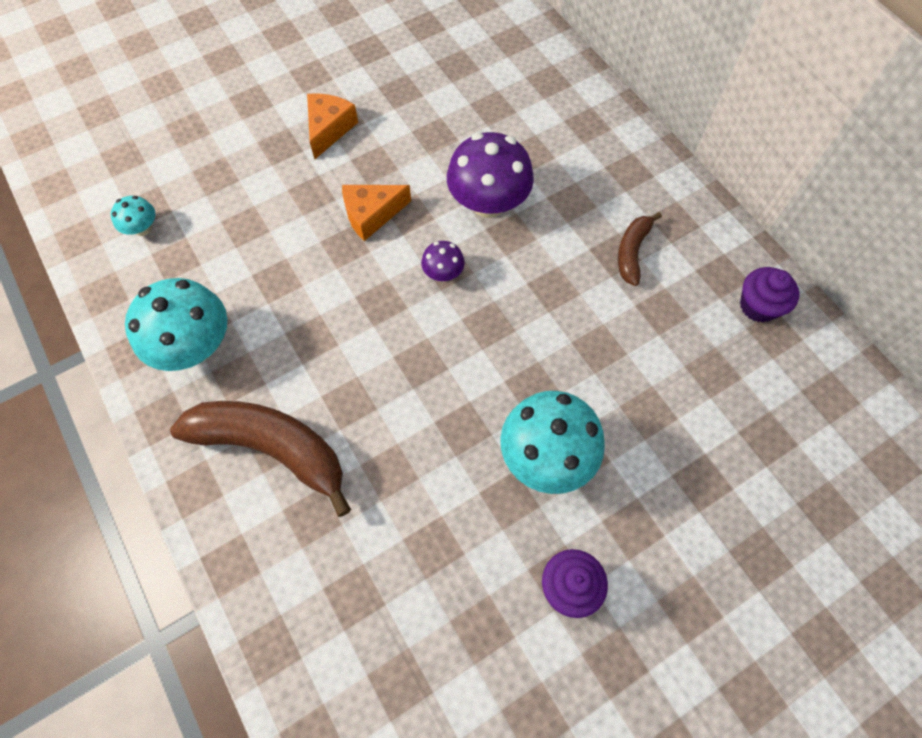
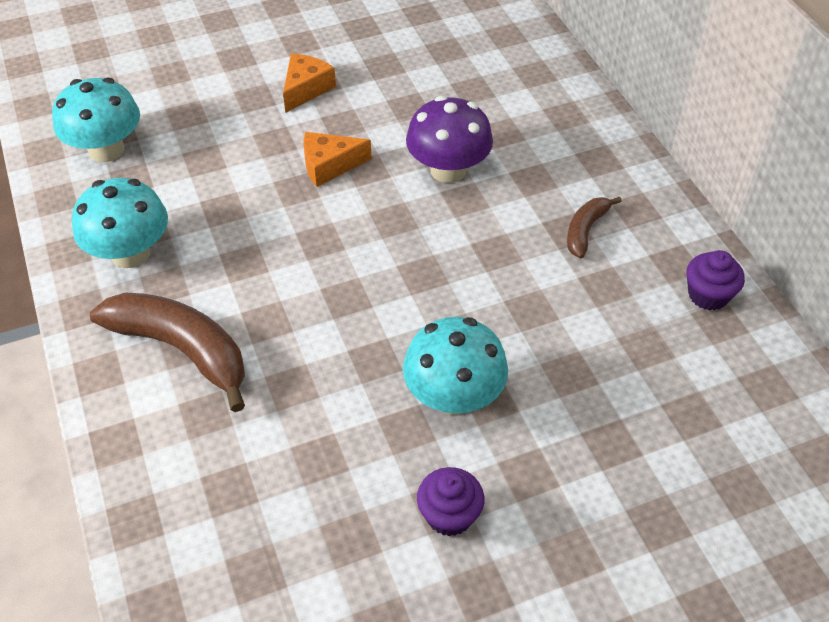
camera: 10 degrees right, 15 degrees down
turquoise mushroom [111,196,155,236] -> turquoise mushroom [52,77,140,162], size x2.06
purple mushroom [421,241,465,281] -> none

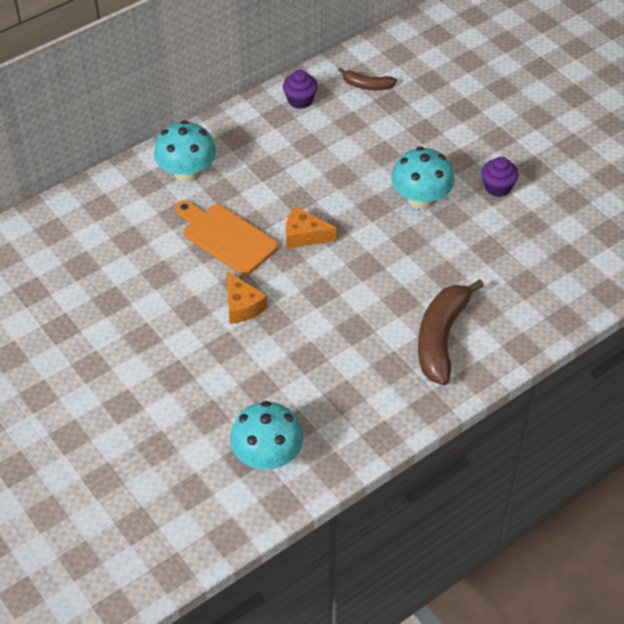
camera: 105 degrees left, 0 degrees up
turquoise mushroom [72,178,168,268] -> turquoise mushroom moved to [154,120,216,182]
orange cheese [283,54,336,113] -> orange cheese moved to [286,206,336,249]
purple mushroom [406,96,493,183] -> orange cutting board [175,201,278,275]
brown banana [567,197,622,258] -> brown banana moved to [338,67,397,90]

